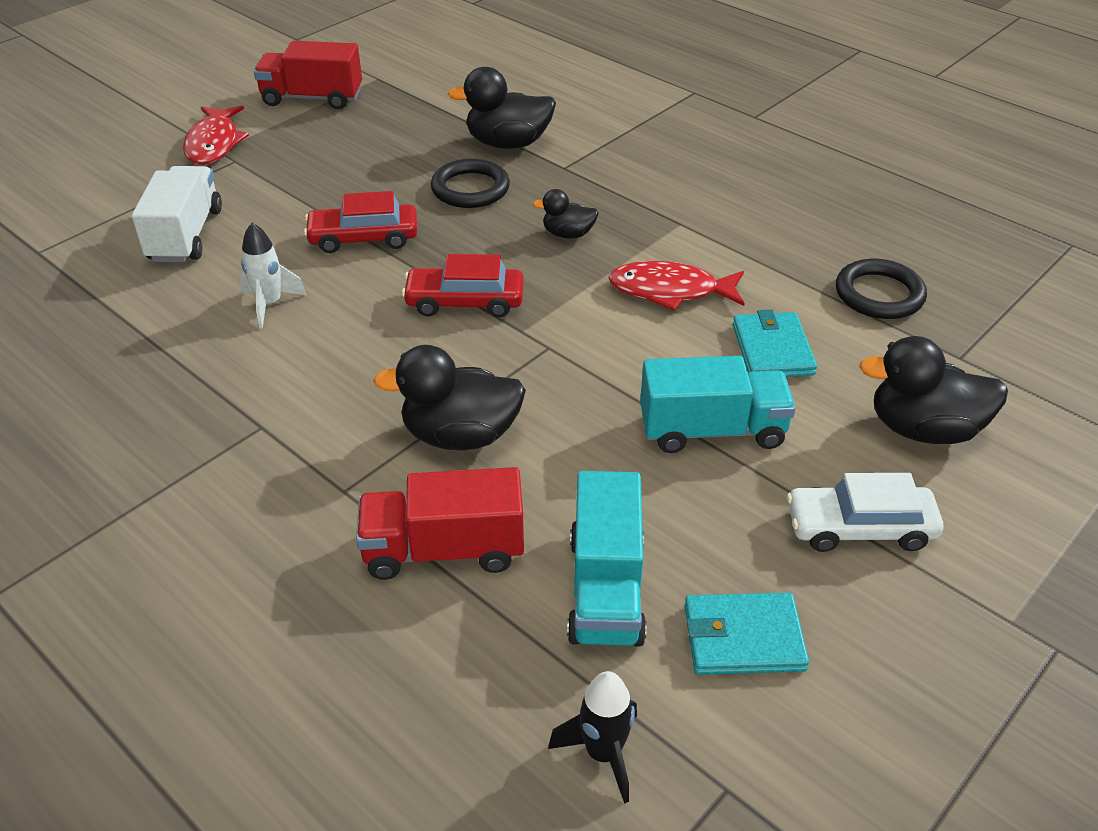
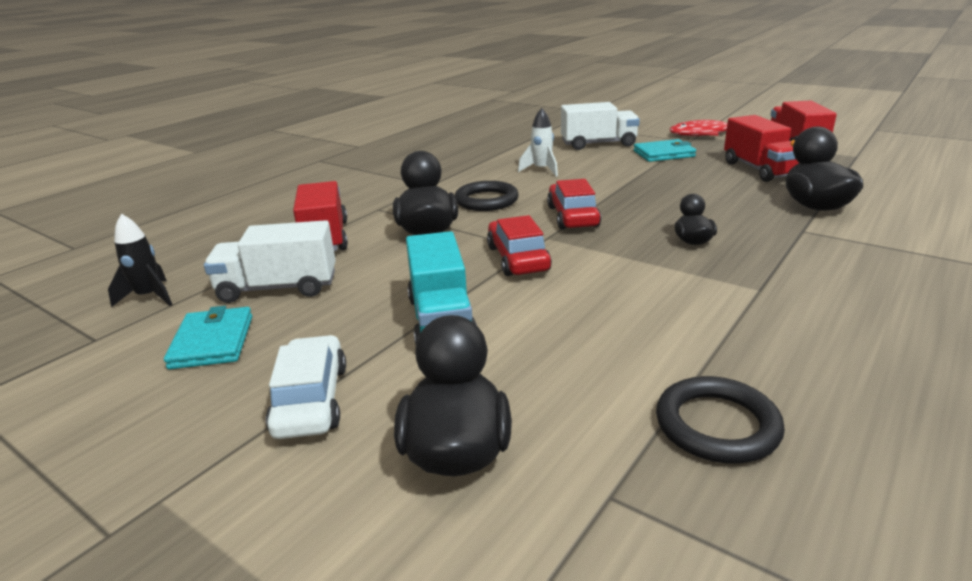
camera: 85 degrees right, 15 degrees down
red car [304,191,418,253] -> red car moved to [487,215,552,276]
black ring [431,159,510,208] -> black ring moved to [455,181,519,211]
turquoise truck [567,471,647,647] -> white truck [204,220,336,303]
red fish [609,261,745,311] -> none
turquoise wallet [733,309,817,377] -> turquoise wallet moved to [634,139,696,162]
none -> red truck [724,115,799,182]

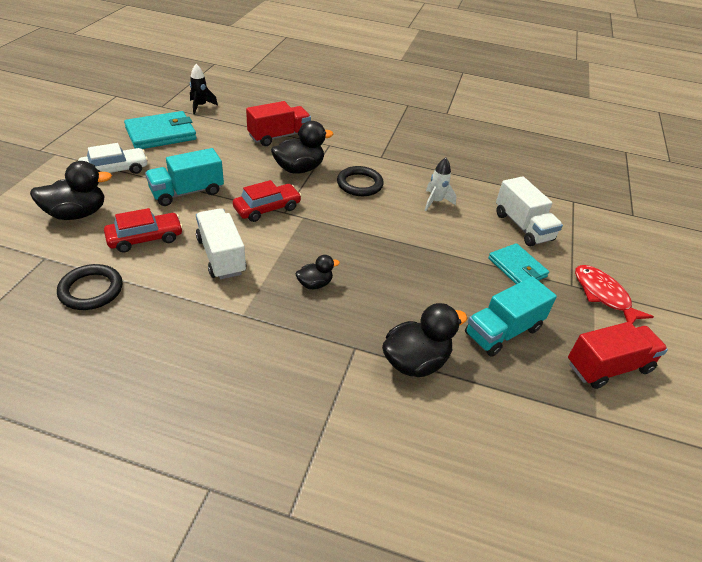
camera: 65 degrees right, 15 degrees up
turquoise wallet [164,306,252,369] -> turquoise wallet [124,111,197,149], size x1.51
white truck [204,220,336,303] -> white truck moved to [196,208,247,279]
red car [547,179,601,230] -> red car moved to [104,208,183,253]
red truck [724,115,799,182] -> turquoise truck [465,277,557,357]

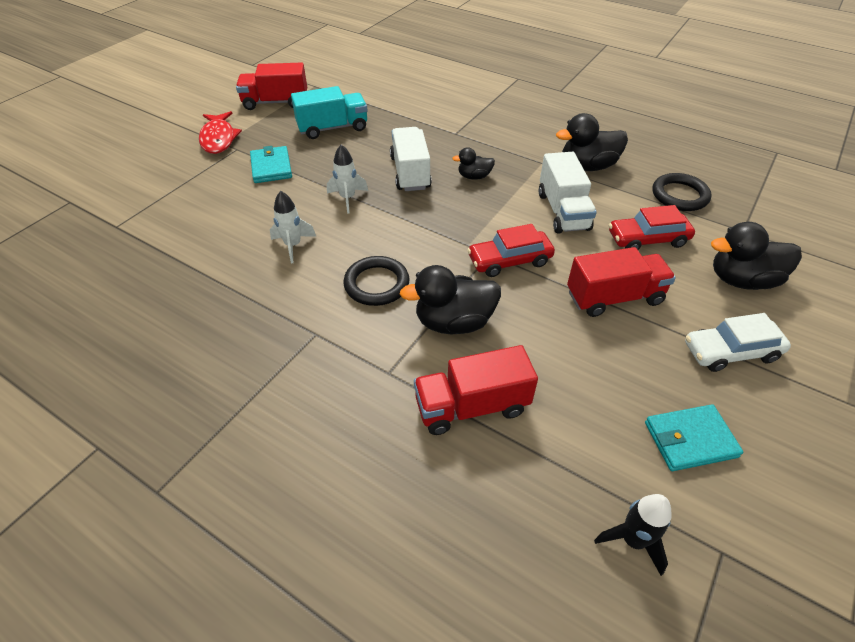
camera: 160 degrees left, 5 degrees up
turquoise wallet [124,111,197,149] -> turquoise wallet [645,404,743,471], size x0.66
turquoise truck [145,148,224,206] -> red truck [567,247,676,317]
black duck [382,303,467,377] -> black duck moved to [556,113,628,171]
white truck [496,176,563,246] -> white truck moved to [390,127,432,191]
none -> white rocket [327,145,368,213]

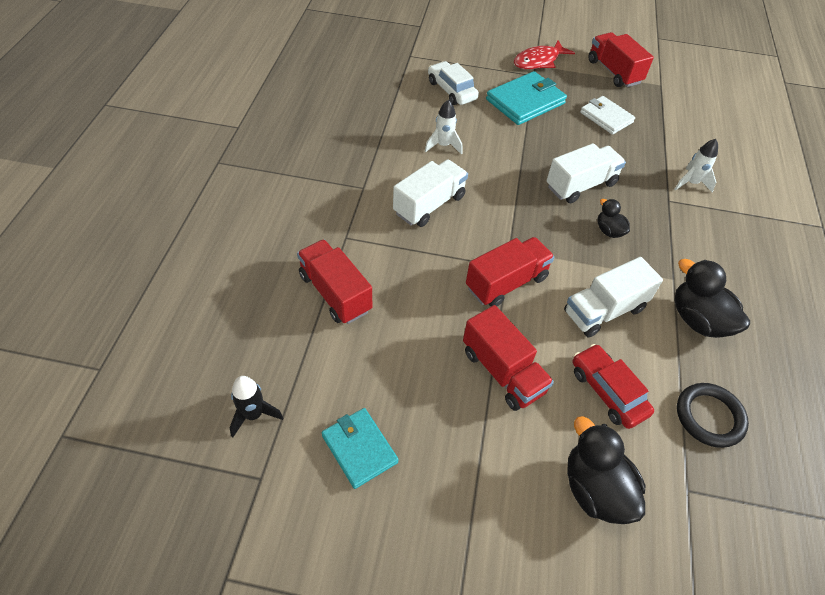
camera: 65 degrees right, 5 degrees up
turquoise wallet [250,146,292,183] -> turquoise wallet [486,71,567,125], size x1.51
turquoise truck [291,86,368,139] -> white wallet [580,96,635,135]
white rocket [327,145,368,213] -> white rocket moved to [674,139,718,192]
black ring [343,256,410,306] -> white truck [393,159,468,227]
black duck [400,265,501,335] -> none
red car [467,224,555,277] -> red truck [466,237,555,307]
white car [685,313,791,372] -> white car moved to [428,61,479,105]

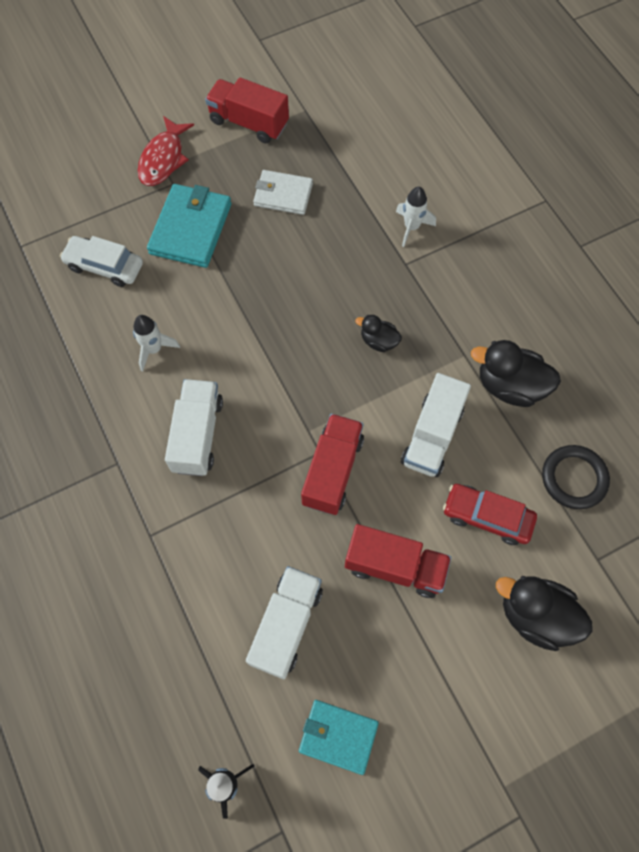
camera: 35 degrees left, 15 degrees up
red truck [297,239,372,324] -> none
white truck [546,143,626,203] -> white truck moved to [246,566,323,679]

